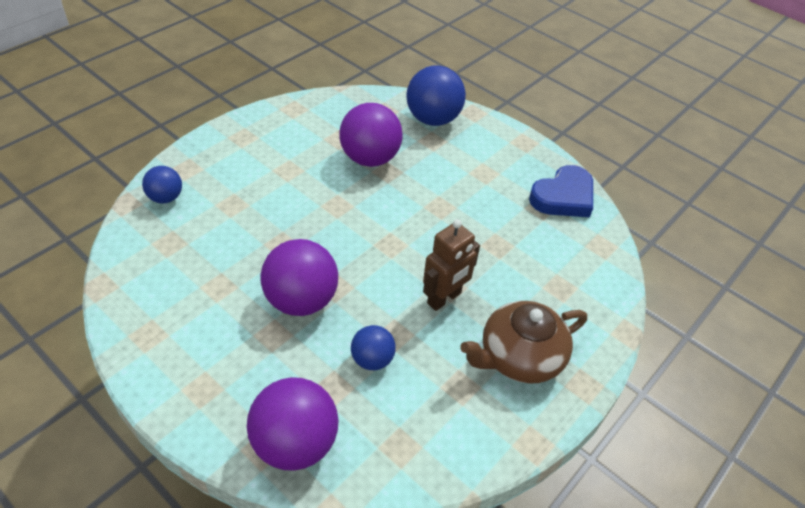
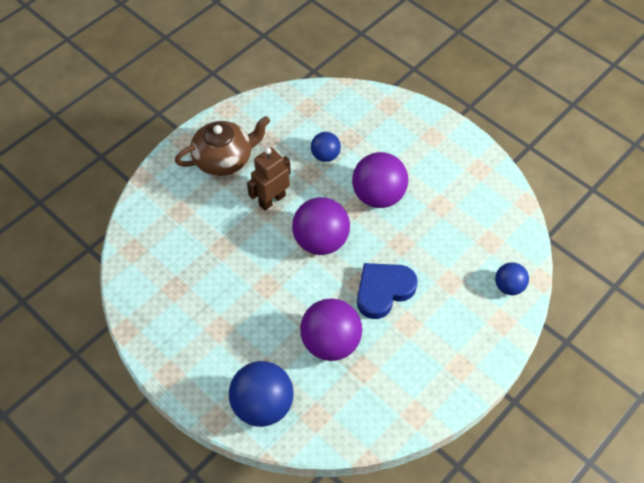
camera: 175 degrees left, 10 degrees up
purple ball [247,377,338,471] -> purple ball moved to [292,197,350,255]
blue heart [529,165,593,217] -> blue heart moved to [357,263,418,319]

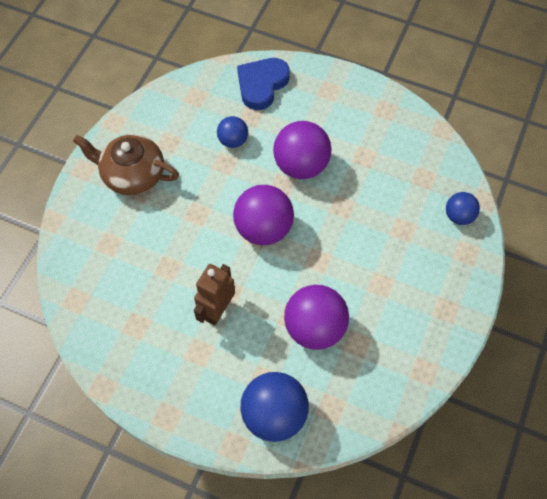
camera: 20 degrees left, 5 degrees up
brown teapot [175,116,270,176] -> brown teapot turned 120 degrees counterclockwise [73,135,179,195]
brown robot [247,147,291,210] -> brown robot moved to [194,264,235,326]
blue heart [357,263,418,319] -> blue heart moved to [237,58,290,110]

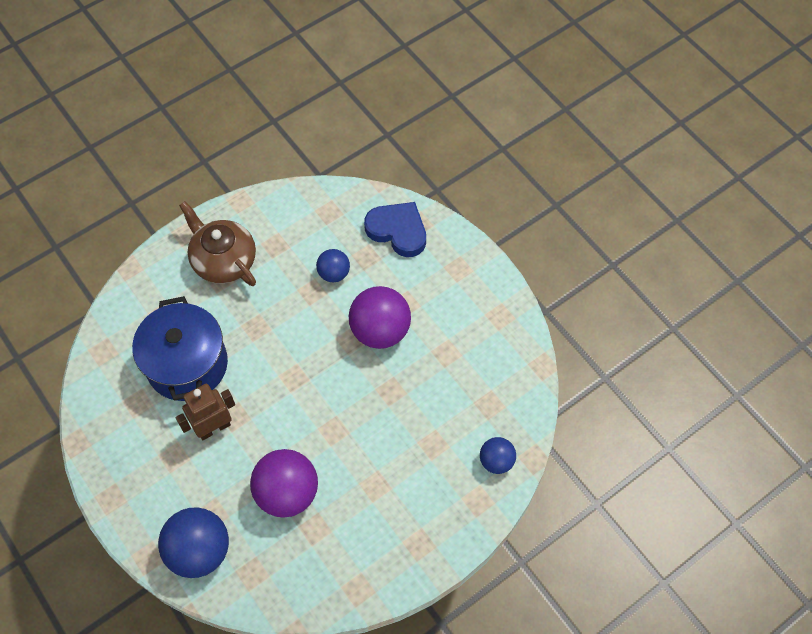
camera: 30 degrees right, 0 degrees up
purple ball [233,185,294,245] -> none
blue heart [237,58,290,110] -> blue heart turned 60 degrees clockwise [364,202,426,257]
none -> blue pot [132,296,228,401]

